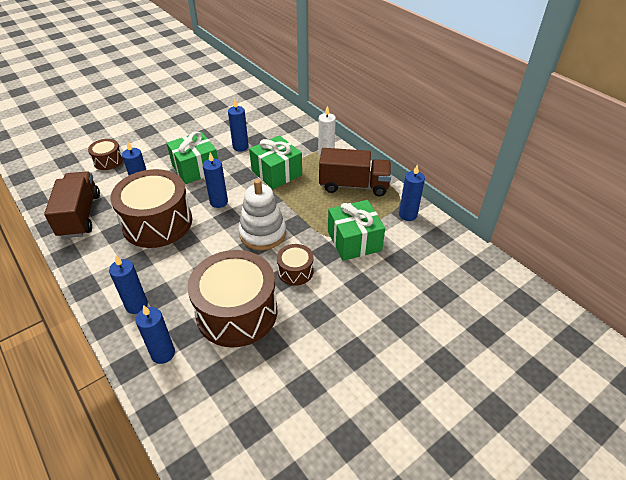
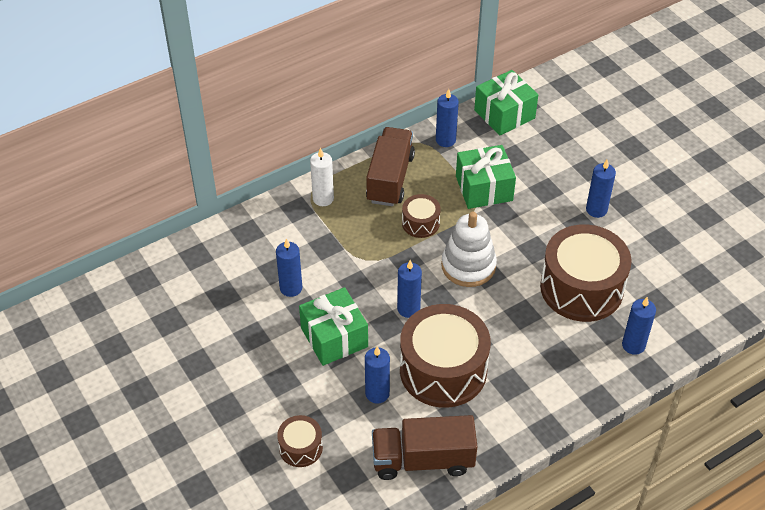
camera: 85 degrees left, 5 degrees up
blue candle [109,256,148,314] -> blue candle moved to [586,160,616,218]
green gift [249,135,302,189] -> green gift moved to [474,70,538,135]
brown drum [277,244,314,286] -> brown drum moved to [402,194,441,238]

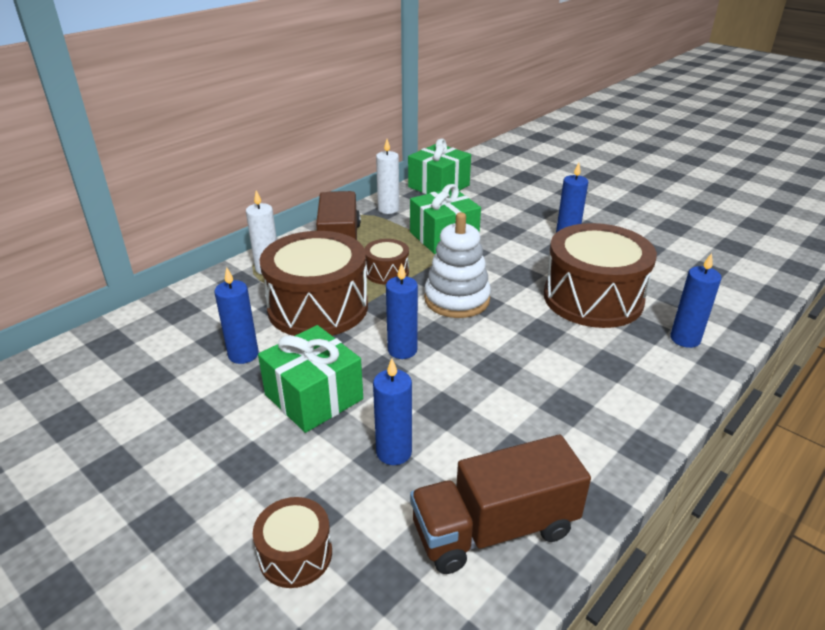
camera: 15 degrees left, 15 degrees down
brown drum [400,304,491,408] -> brown drum moved to [260,231,368,336]
blue candle [436,89,459,147] -> white candle [376,139,399,214]

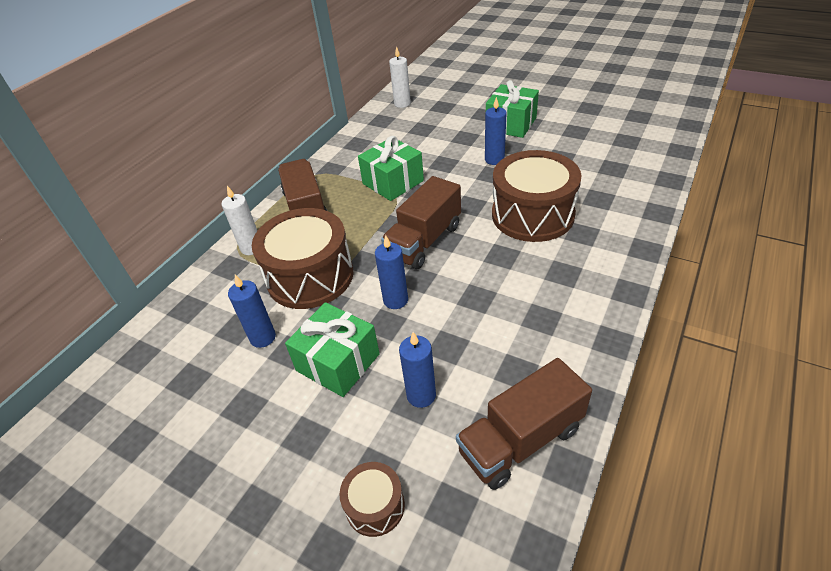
camera: 10 degrees left, 10 degrees up
brown drum [364,239,409,285] -> none
white candle [376,139,399,214] -> white candle moved to [389,46,411,108]
green gift [408,138,471,194] -> green gift moved to [486,80,539,138]
white stacking toy [424,212,491,318] -> brown truck [381,176,461,269]
blue candle [670,253,722,348] -> none

